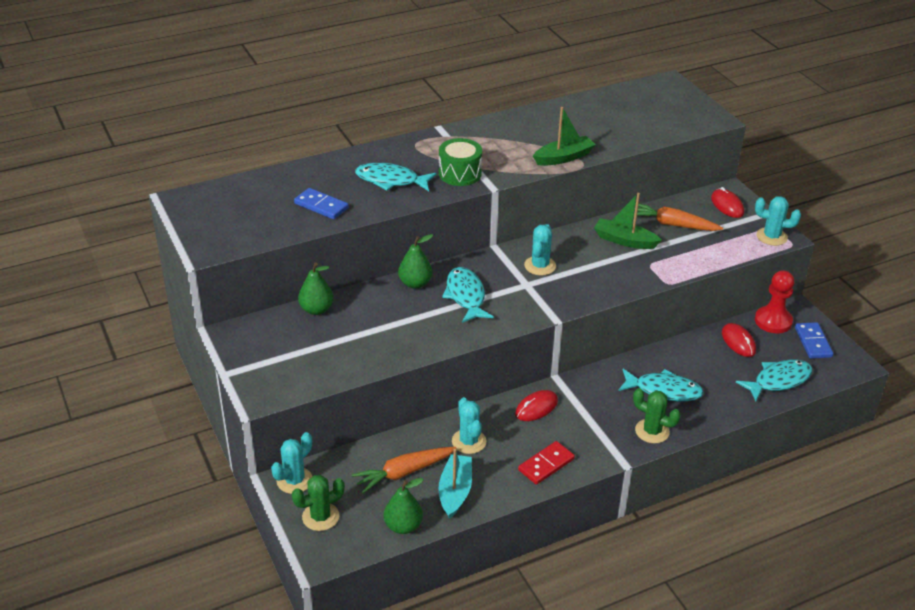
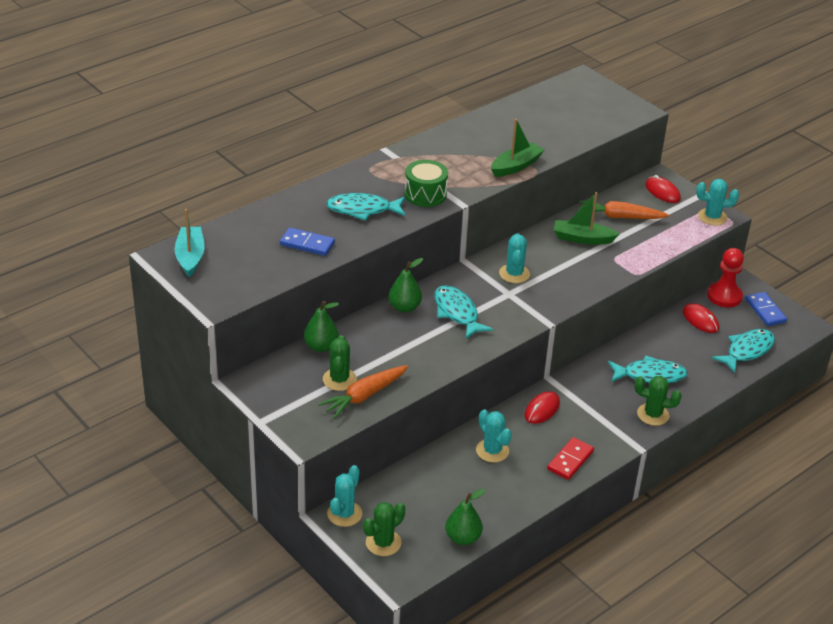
camera: 15 degrees left, 0 degrees up
orange carrot [352,447,457,493] -> orange carrot moved to [318,365,408,419]
turquoise boat [439,449,472,519] -> turquoise boat moved to [175,209,205,277]
none -> green cactus [323,335,357,391]

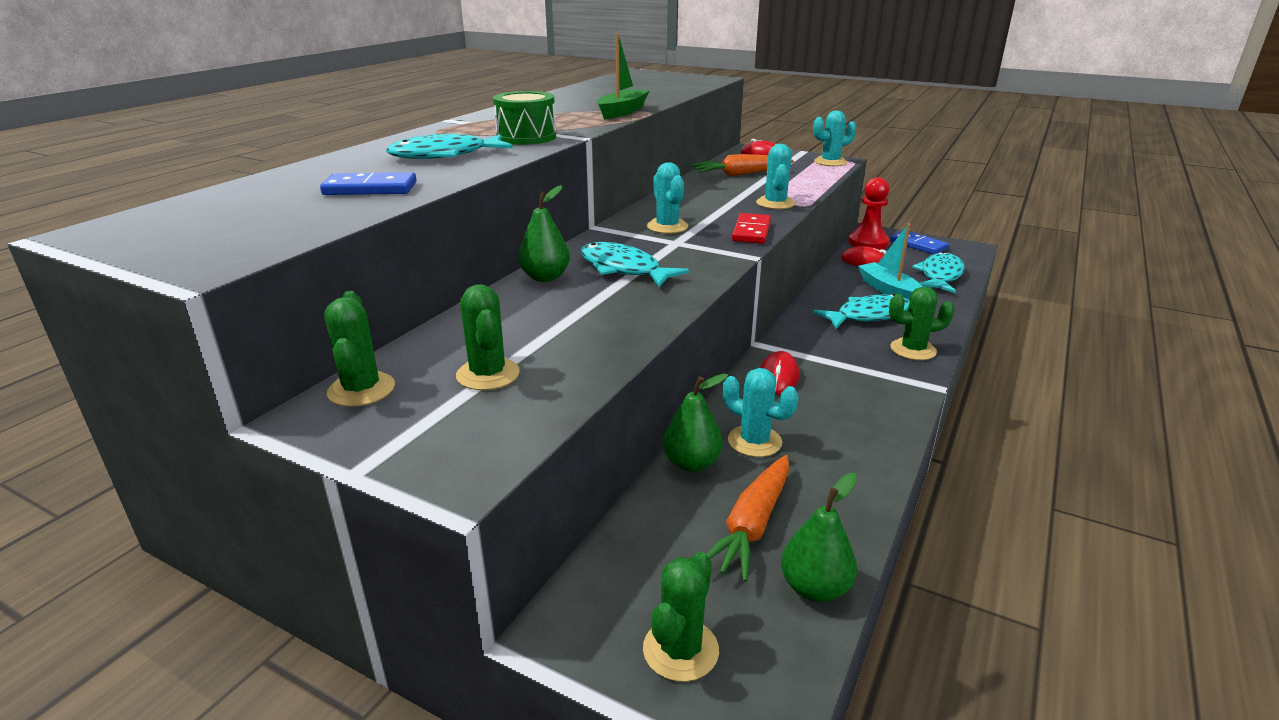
camera: 20 degrees left, 10 degrees down
turquoise boat [175,209,205,277] -> turquoise boat moved to [858,224,923,301]
green pear [304,301,339,352] -> green pear moved to [663,373,728,472]
orange carrot [318,365,408,419] -> orange carrot moved to [706,455,789,582]
turquoise cactus [327,465,362,527] -> turquoise cactus moved to [756,144,795,209]
red domino [547,437,594,480] -> red domino moved to [732,213,771,244]
green boat [554,192,619,245] -> none
none -> green cactus [324,291,395,407]

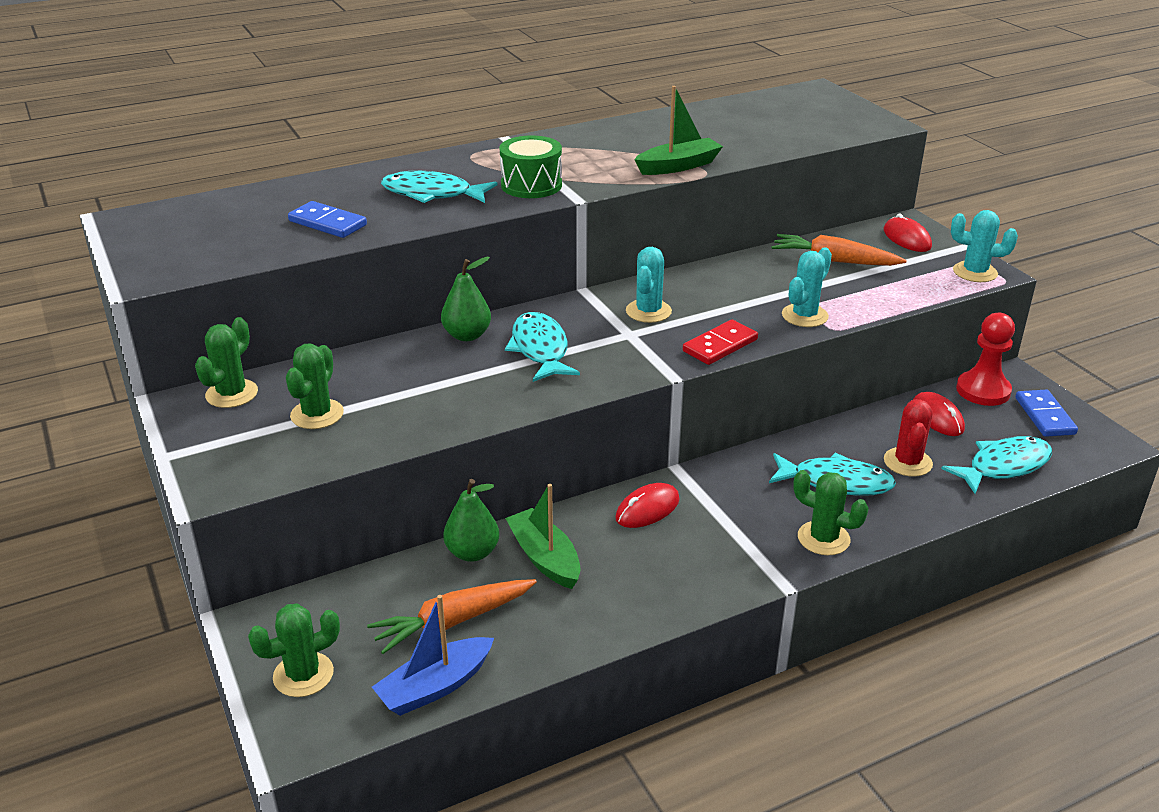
camera: 35 degrees right, 5 degrees up
turquoise cactus [723,368,799,457] -> green boat [505,484,581,589]
green pear [781,473,857,602] -> blue boat [372,595,494,716]
turquoise boat [858,224,923,301] -> red cactus [884,399,933,477]

